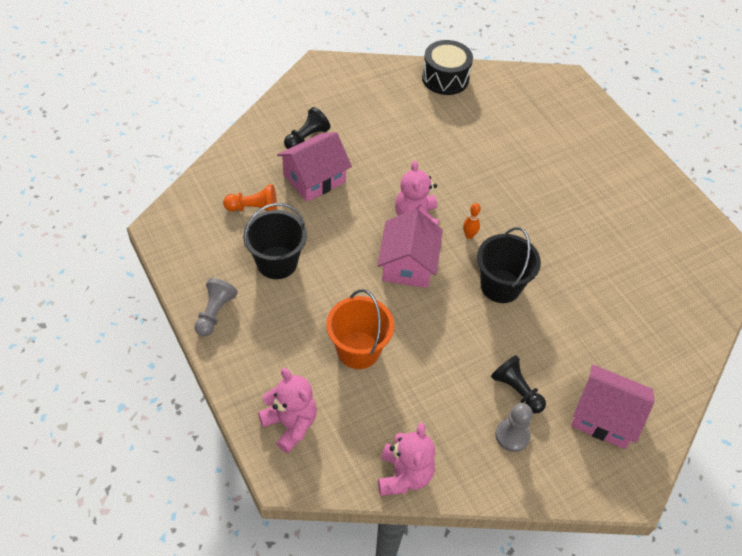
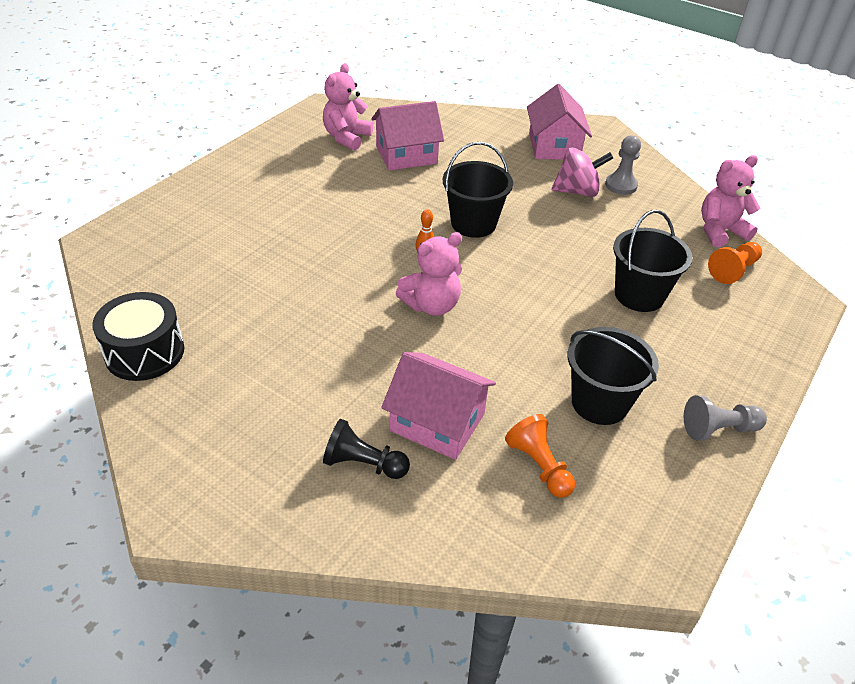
camera: 115 degrees left, 10 degrees down
pink teddy bear [258,368,317,453] -> pink teddy bear moved to [323,63,373,151]
orange bucket [327,289,394,369] -> black bucket [613,210,693,312]
pink house [377,209,443,288] -> pink house moved to [371,101,444,171]
black pawn [491,355,546,414] -> pink spinning top [552,147,613,197]
none -> orange pawn [708,242,762,284]

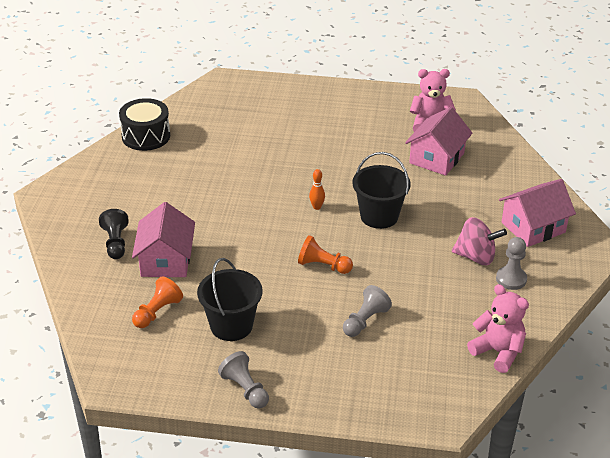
camera: 65 degrees right, 5 degrees down
pink house [371,101,444,171] -> pink house turned 75 degrees clockwise [405,107,473,176]
pink teddy bear [395,232,462,316] -> none
pink spinning top [552,147,613,197] -> pink spinning top turned 45 degrees counterclockwise [452,217,507,265]
black bucket [613,210,693,312] -> grey pawn [343,285,392,337]
orange pawn [708,242,762,284] -> orange pawn moved to [298,235,353,274]

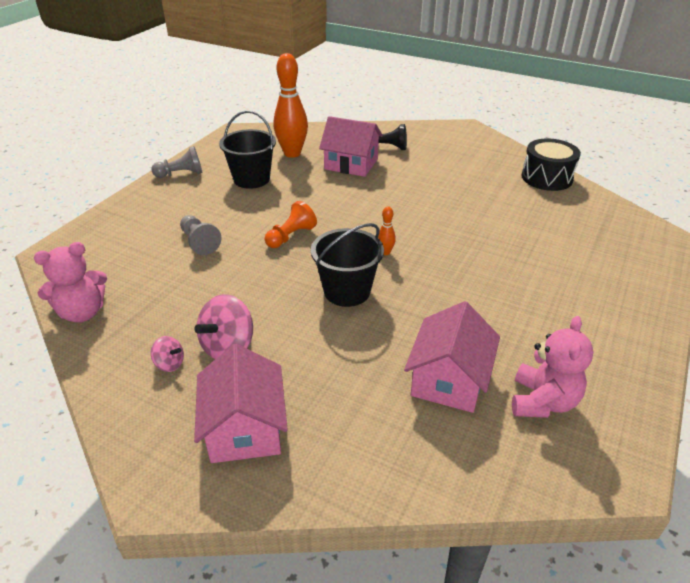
camera: 110 degrees right, 0 degrees up
orange pawn [132,276,183,328] -> orange bowling pin [274,53,308,158]
pink house [405,107,473,176] -> pink house turned 60 degrees clockwise [404,301,500,413]
grey pawn [496,237,527,290] -> pink spinning top [151,336,184,372]

